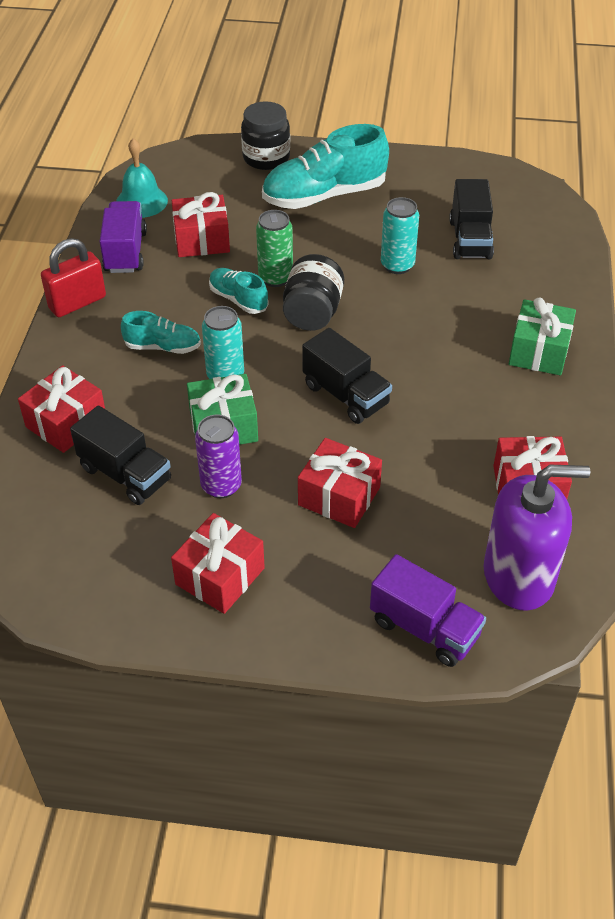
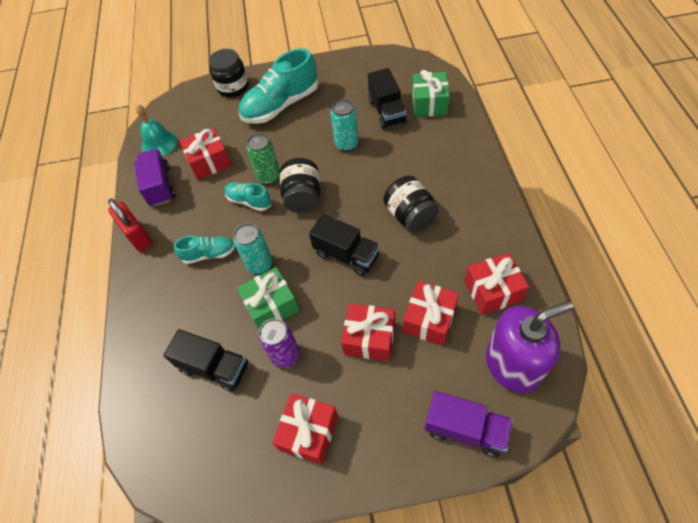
camera: 10 degrees left, 10 degrees up
red gift [18,365,105,453] -> red gift moved to [403,281,459,346]
red padlock [41,238,106,317] -> red padlock turned 75 degrees counterclockwise [108,198,153,252]
green gift [509,298,576,375] -> green gift moved to [412,70,450,117]
none -> black jar [383,176,439,232]

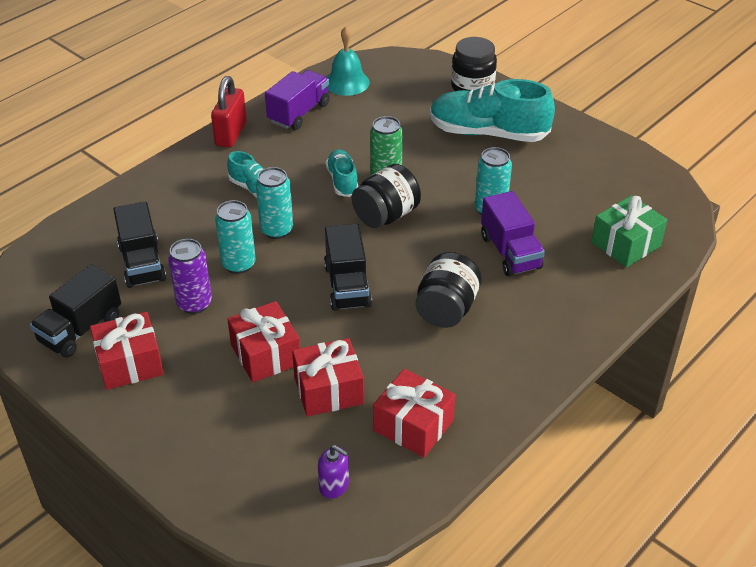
camera: 45 degrees right, 15 degrees down
red gift [180,127,232,180] -> none
green gift [237,267,299,330] -> turquoise can [215,200,256,274]
black truck [368,68,407,129] -> black truck moved to [30,265,121,358]
purple truck [425,391,513,457] -> purple truck moved to [481,191,545,277]
purple soap dispenser [486,301,573,393] -> purple soap dispenser [318,445,349,499], size x0.42

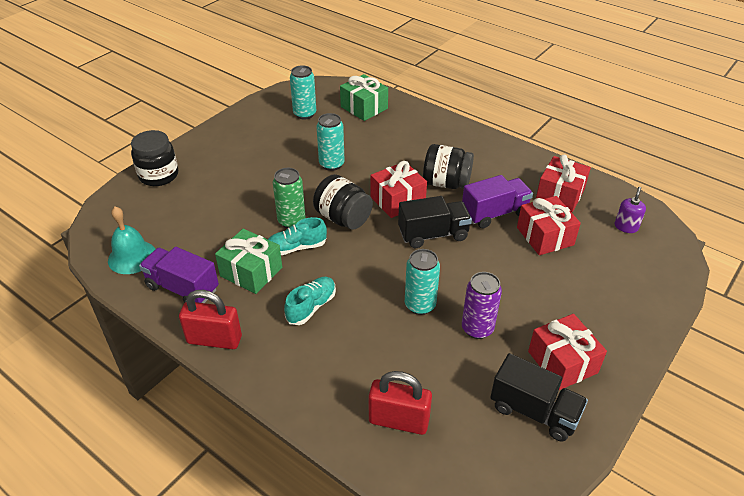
camera: 95 degrees left, 0 degrees up
black truck [113,202,166,288] -> none
red gift [227,301,300,382] -> red gift moved to [371,161,427,218]
turquoise can [256,167,293,239] -> turquoise can moved to [290,65,316,119]
turquoise shoe [430,79,555,142] -> none
purple truck [481,191,545,277] -> purple truck moved to [462,175,533,229]
none -> green gift [215,229,282,294]
none -> red padlock [369,371,432,435]

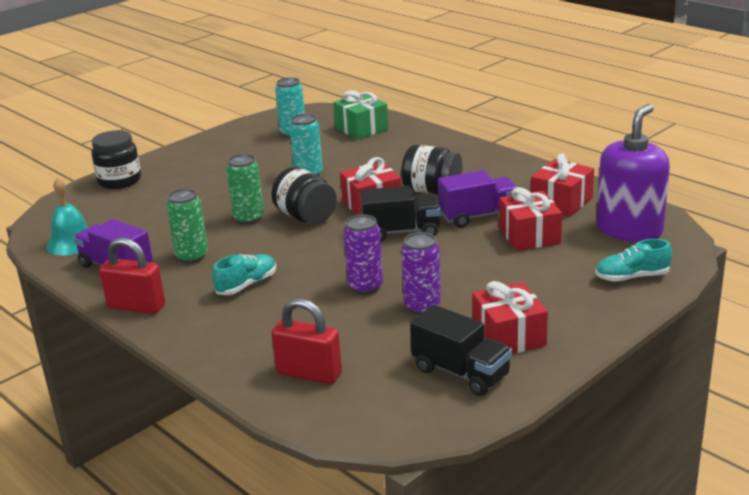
camera: 10 degrees right, 15 degrees down
green gift [215,229,282,294] -> green can [166,188,208,263]
turquoise shoe [268,217,327,255] -> turquoise shoe moved to [596,239,672,282]
turquoise can [405,249,440,315] -> purple can [344,214,383,295]
purple soap dispenser [615,187,646,233] -> purple soap dispenser [597,104,670,242], size x2.39

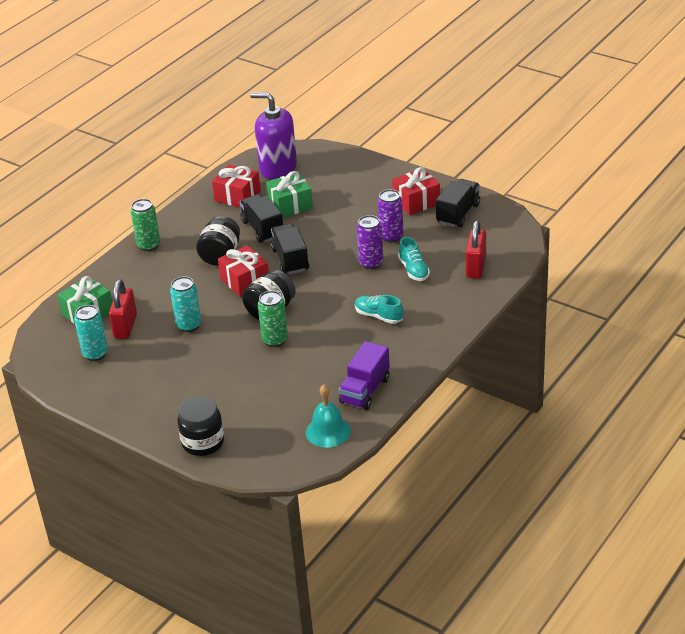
camera: 100 degrees left, 10 degrees up
red padlock [99,237,165,314] -> red padlock moved to [109,279,137,339]
green can [166,188,208,263] -> green can moved to [131,199,160,251]
purple truck [438,170,517,228] -> black truck [240,194,283,243]
red gift [500,187,562,251] -> green gift [266,171,313,218]
turquoise shoe [596,239,672,282] -> turquoise shoe moved to [398,237,430,281]

